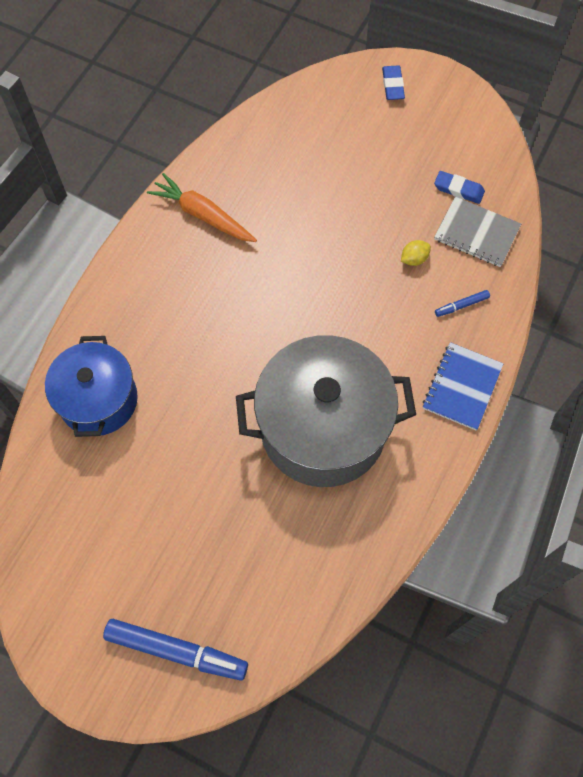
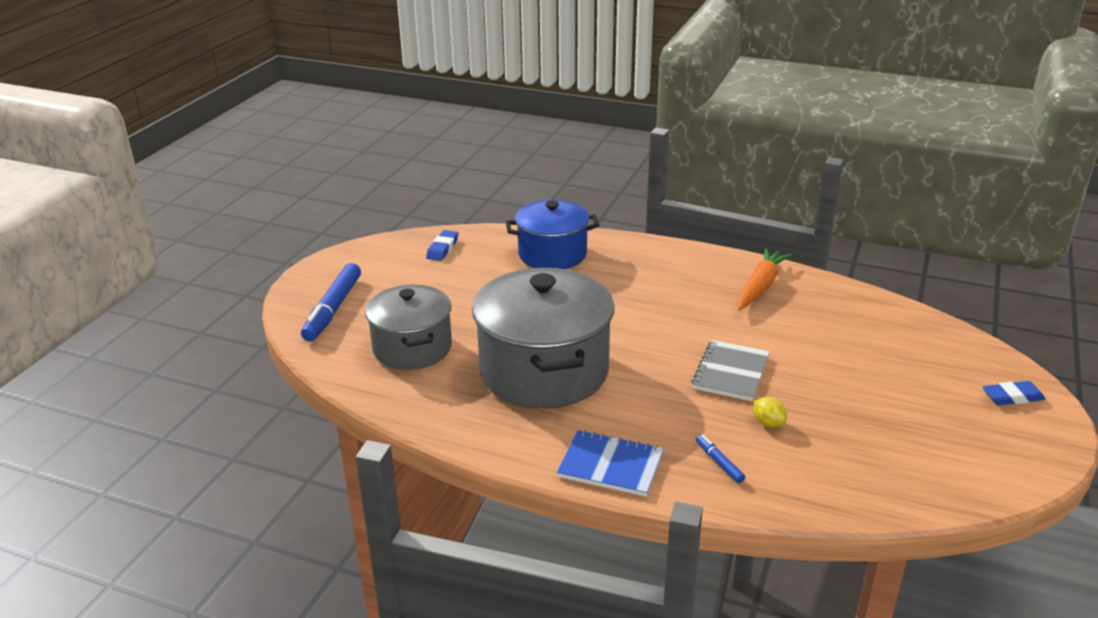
camera: 85 degrees right, 35 degrees down
blue eraser [434,171,485,204] -> blue eraser moved to [426,230,458,261]
grey notebook [434,197,521,267] -> grey notebook moved to [691,340,770,401]
none -> grey pot [365,285,452,370]

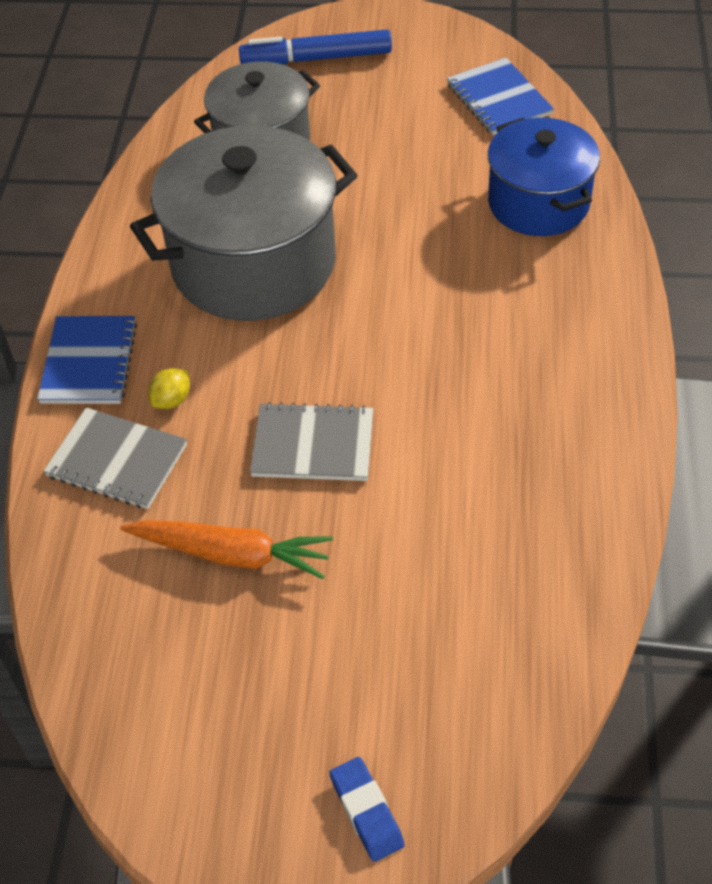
camera: 75 degrees right, 20 degrees up
blue eraser [426,230,458,261] -> blue notebook [447,58,554,135]
blue marker [696,434,745,483] -> grey notebook [44,408,187,509]
orange carrot [737,248,792,311] -> orange carrot moved to [120,520,333,579]
yellow lemon [753,397,787,427] -> yellow lemon moved to [148,368,190,409]

